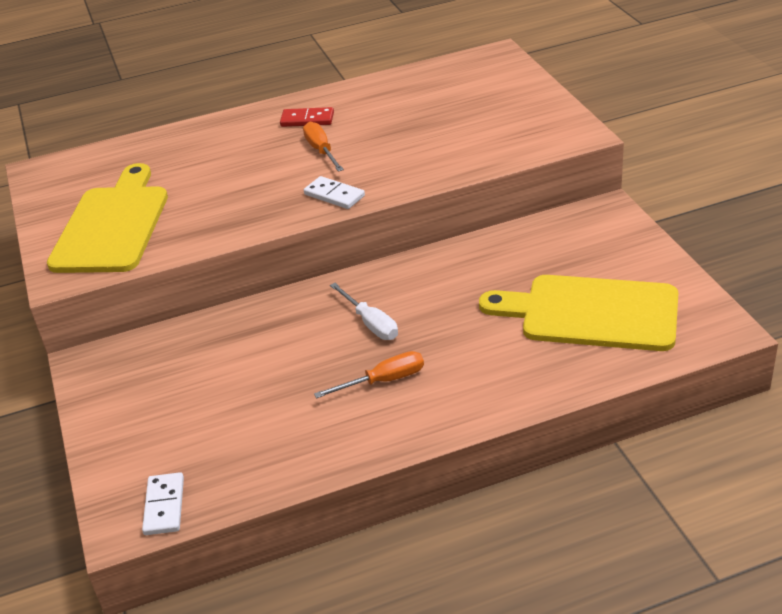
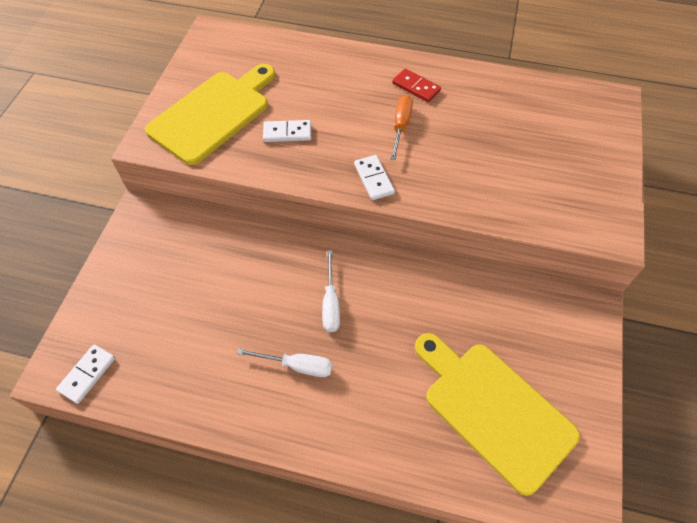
camera: 30 degrees right, 20 degrees up
orange screwdriver [314,351,424,398] -> white screwdriver [237,348,333,377]
none -> white domino [263,120,311,142]

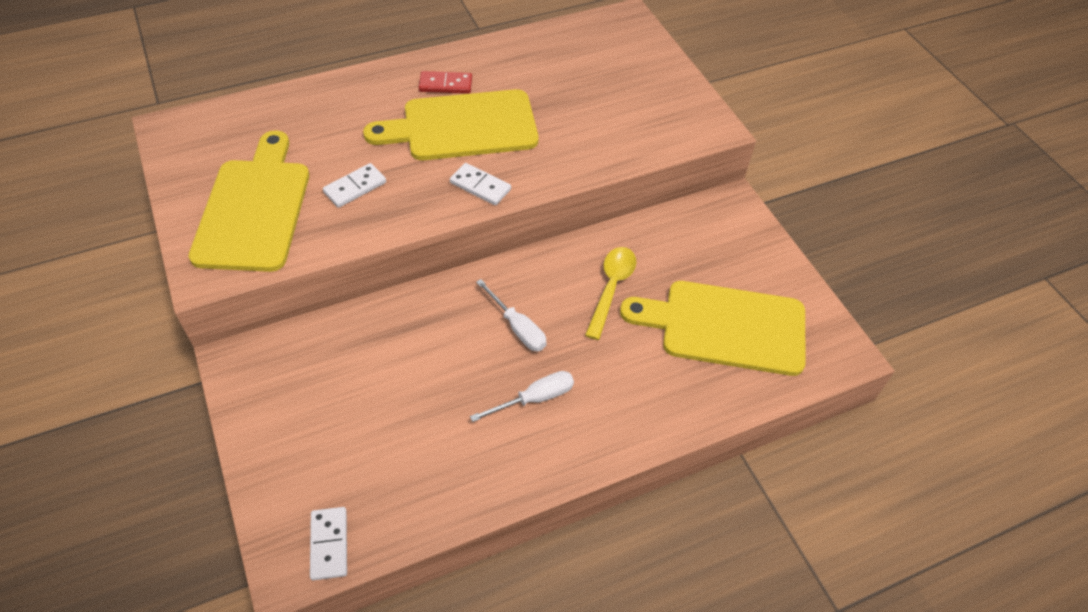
camera: 40 degrees left, 5 degrees down
orange screwdriver [390,95,413,160] -> yellow cutting board [363,89,539,160]
none -> yellow spoon [585,247,636,340]

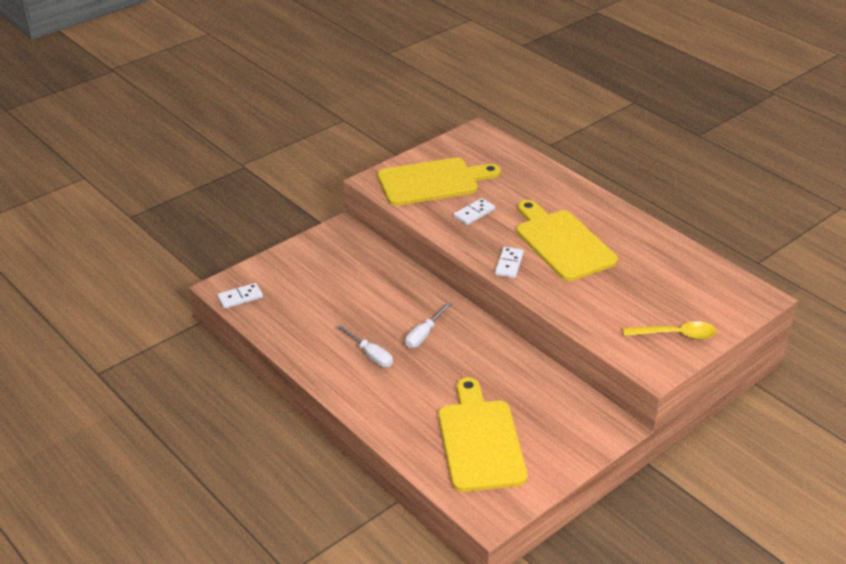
camera: 75 degrees right, 15 degrees down
white domino [323,163,386,208] -> white domino turned 75 degrees counterclockwise [454,198,495,225]
red domino [419,71,472,94] -> none
yellow spoon [585,247,636,340] -> yellow spoon moved to [623,321,717,340]

